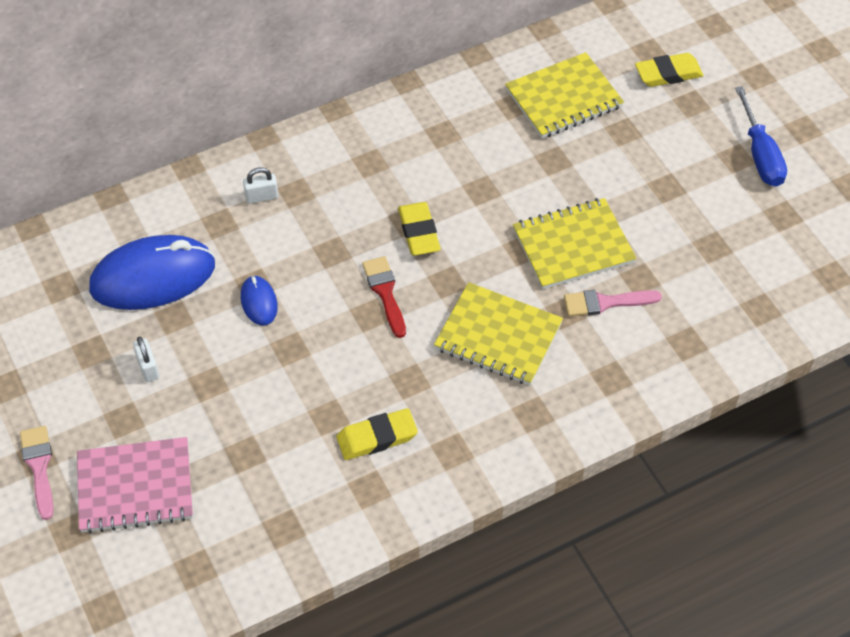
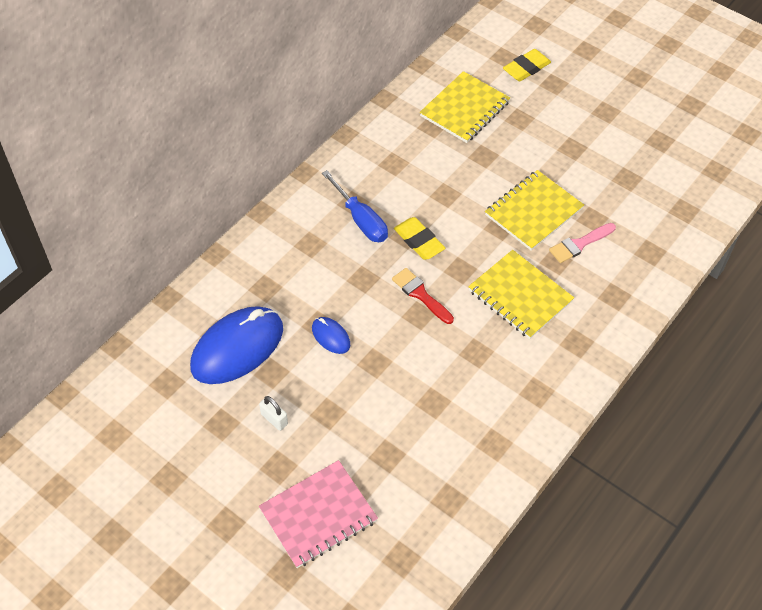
camera: 25 degrees left, 0 degrees up
pink brush [20,426,53,520] -> none
white padlock [243,167,278,204] -> none
yellow eraser [337,408,418,460] -> none
yellow notebook [434,282,563,385] -> yellow notebook turned 45 degrees clockwise [468,250,574,339]
blue screwdriver [735,86,787,187] -> blue screwdriver moved to [322,170,388,242]

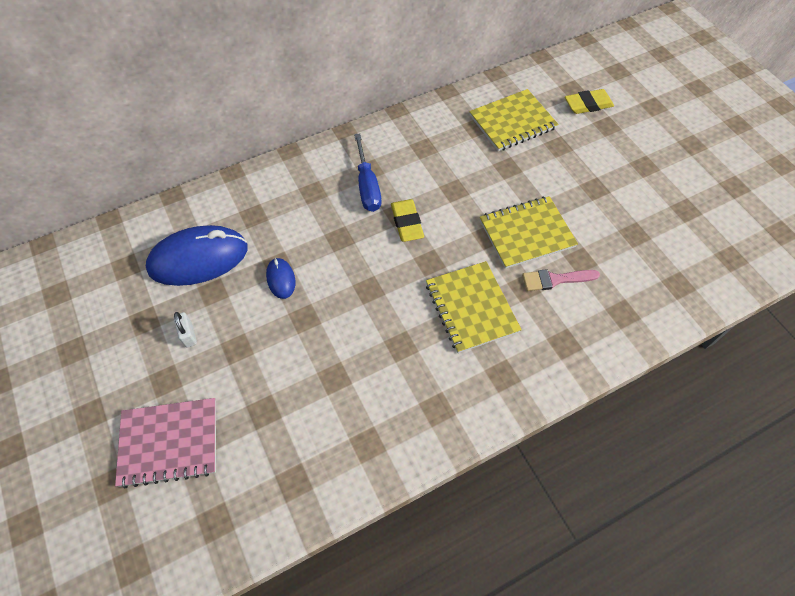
camera: 25 degrees right, 5 degrees up
red brush [392,268,454,324] -> none

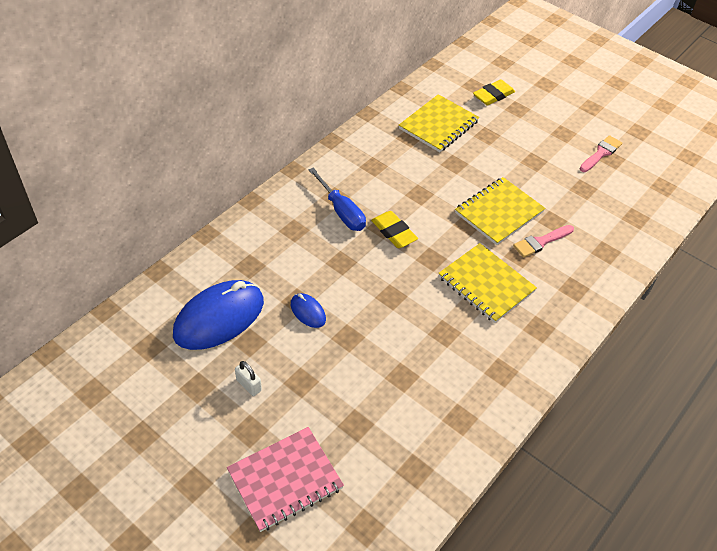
camera: 25 degrees left, 10 degrees down
none -> pink brush [580,135,622,172]

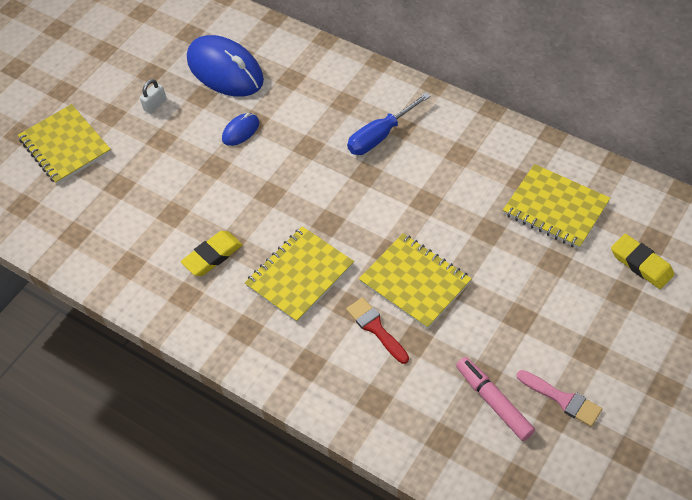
camera: 90 degrees right, 5 degrees up
pink notebook [227,427,344,532] -> yellow notebook [18,104,111,185]
yellow eraser [371,211,418,248] -> yellow eraser moved to [181,231,242,276]
pink brush [513,225,574,258] -> red brush [346,297,409,364]
none -> pink marker [456,357,535,441]

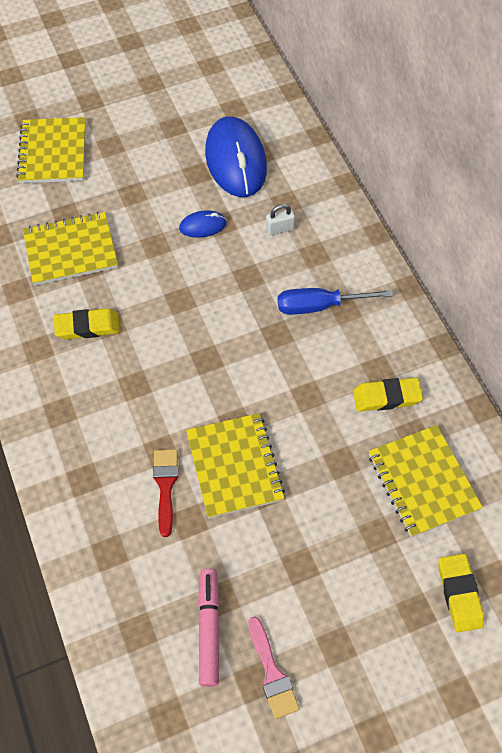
camera: 30 degrees right, 5 degrees up
white padlock [140,79,167,114] -> white padlock moved to [266,204,295,236]
yellow notebook [245,226,354,323] -> yellow notebook moved to [23,212,118,285]
none -> yellow eraser [353,378,423,412]

